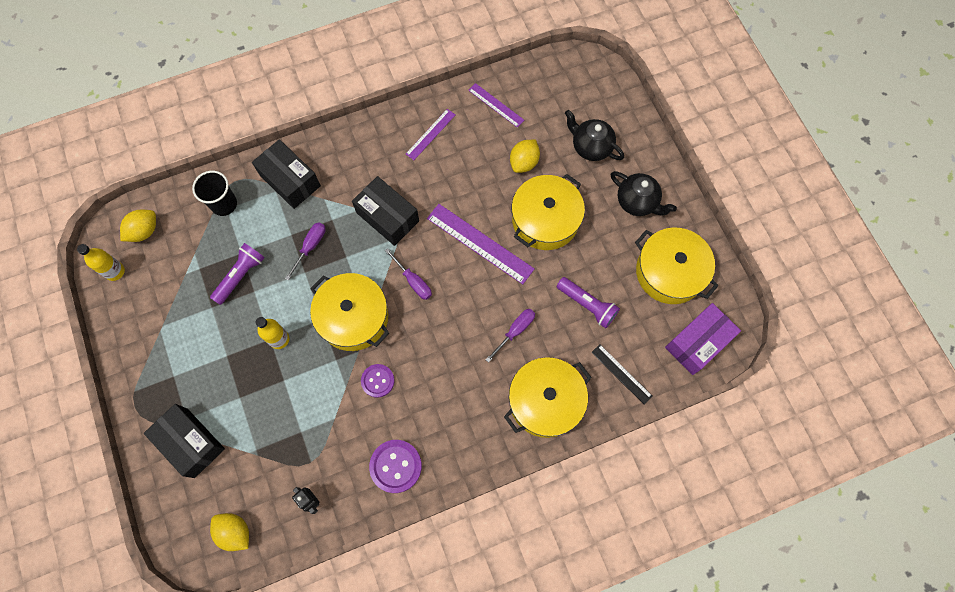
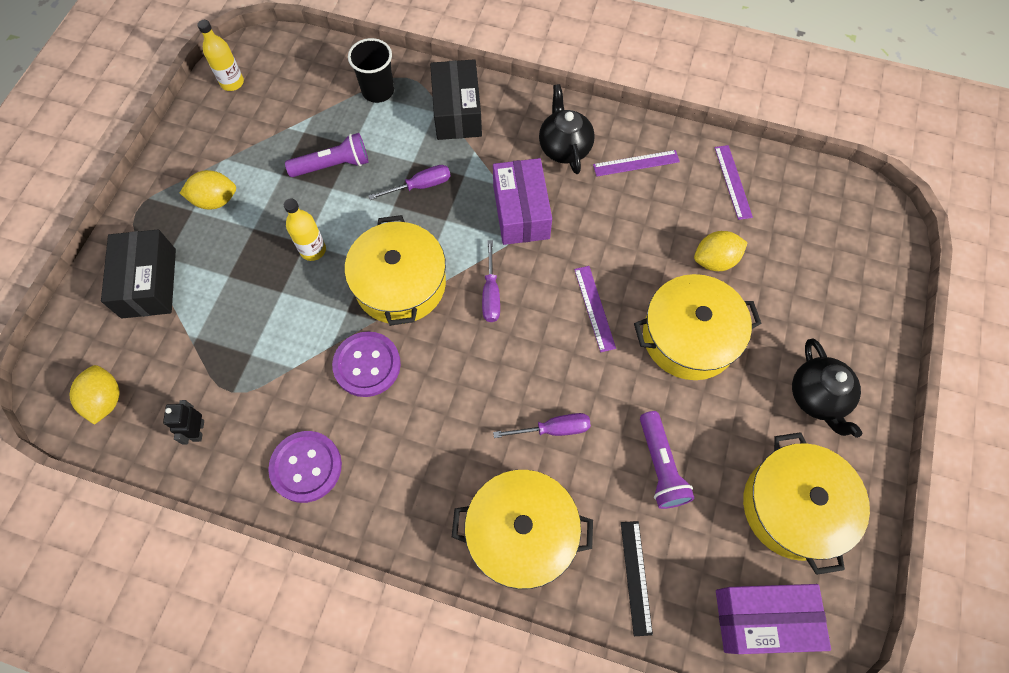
camera: 40 degrees right, 5 degrees down
yellow lemon [120,210,156,242] -> yellow lemon moved to [180,170,236,209]
black box [352,176,419,246] -> purple box [493,158,552,245]
purple button [361,364,395,398] -> purple button [332,331,401,397], size x1.51
purple ruler [427,204,534,284] -> purple ruler [574,266,616,352], size x0.58
black teapot [565,110,624,161] -> black teapot moved to [539,84,595,174]

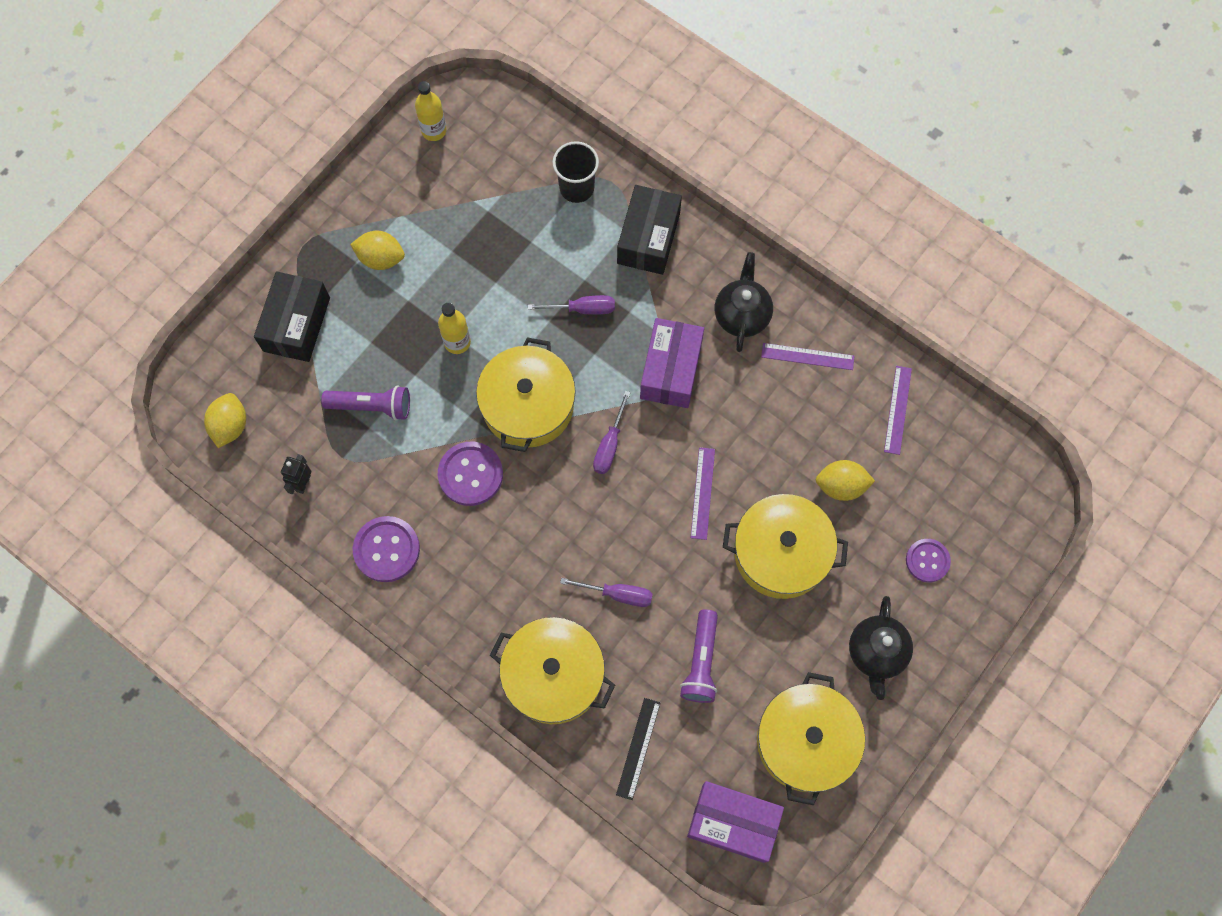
camera: 20 degrees right, 5 degrees up
purple flashlight [285,133,368,177] -> purple flashlight moved to [321,386,410,421]
none -> purple button [906,539,951,582]

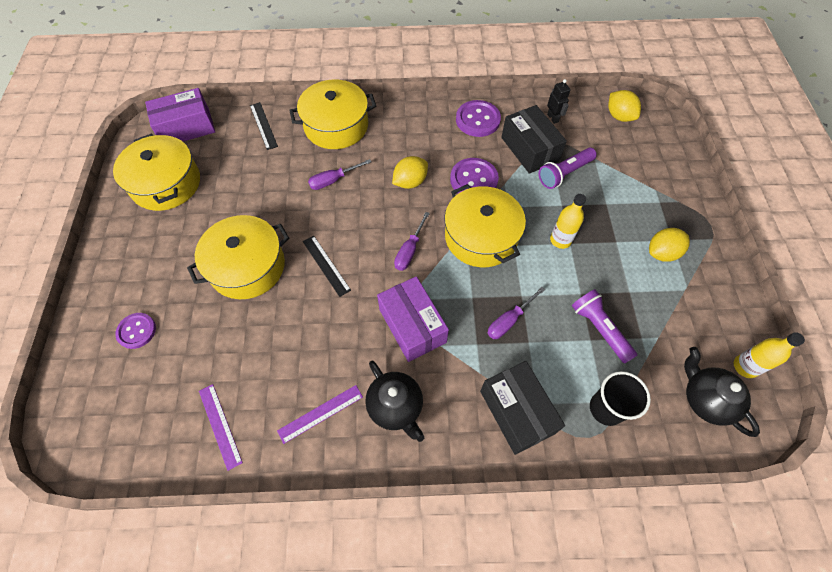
camera: 140 degrees right, 10 degrees down
black box [254,271,330,362] -> black box moved to [501,105,567,174]
purple screwdriver [593,391,631,474] -> purple screwdriver turned 135 degrees counterclockwise [394,212,430,271]
purple flashlight [680,609,718,703] -> purple flashlight moved to [572,289,637,363]
purple ruler [691,447,715,540] -> black ruler [303,236,351,297]
yellow lemon [816,460,875,501] -> yellow lemon moved to [392,156,428,189]
black teapot [849,596,913,700] -> black teapot moved to [684,347,760,437]

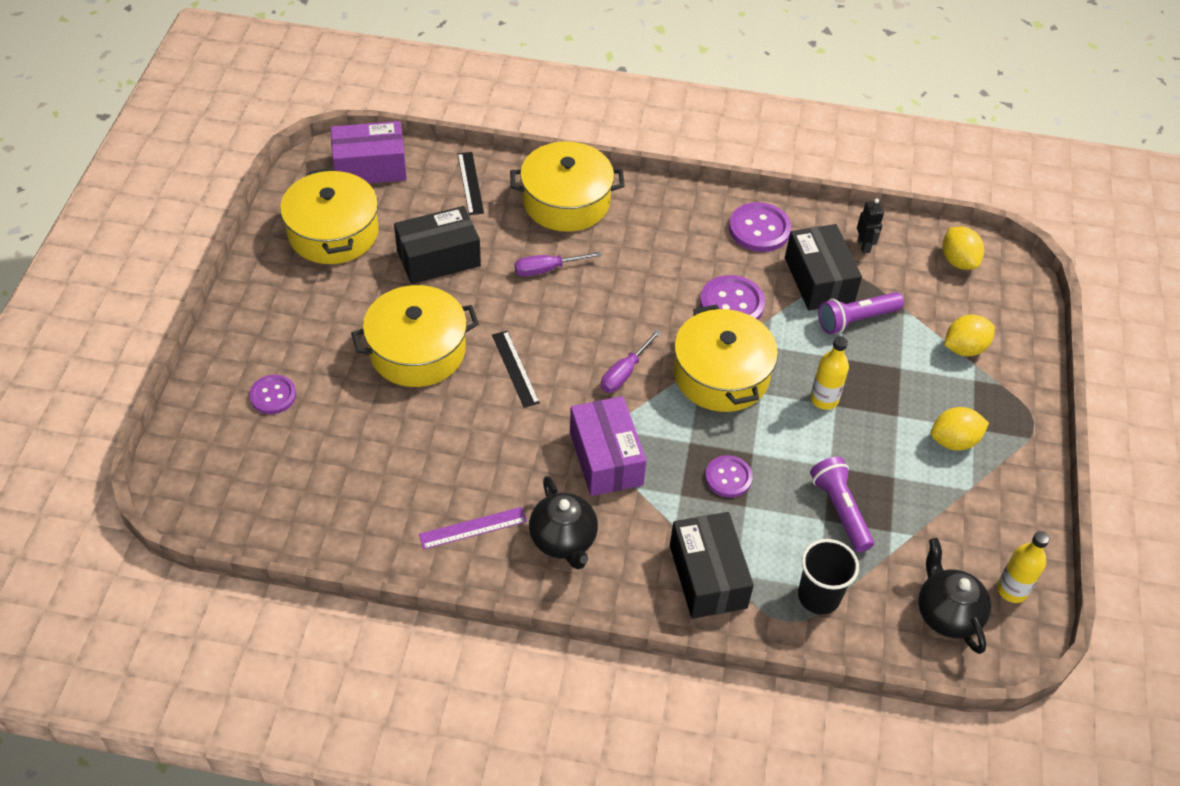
camera: 10 degrees right, 10 degrees down
purple ruler [199,384,243,471] -> none
yellow lemon [392,156,428,189] -> yellow lemon moved to [945,315,995,356]
purple screwdriver [487,287,545,339] -> purple button [705,455,753,498]
none -> black box [394,206,481,284]

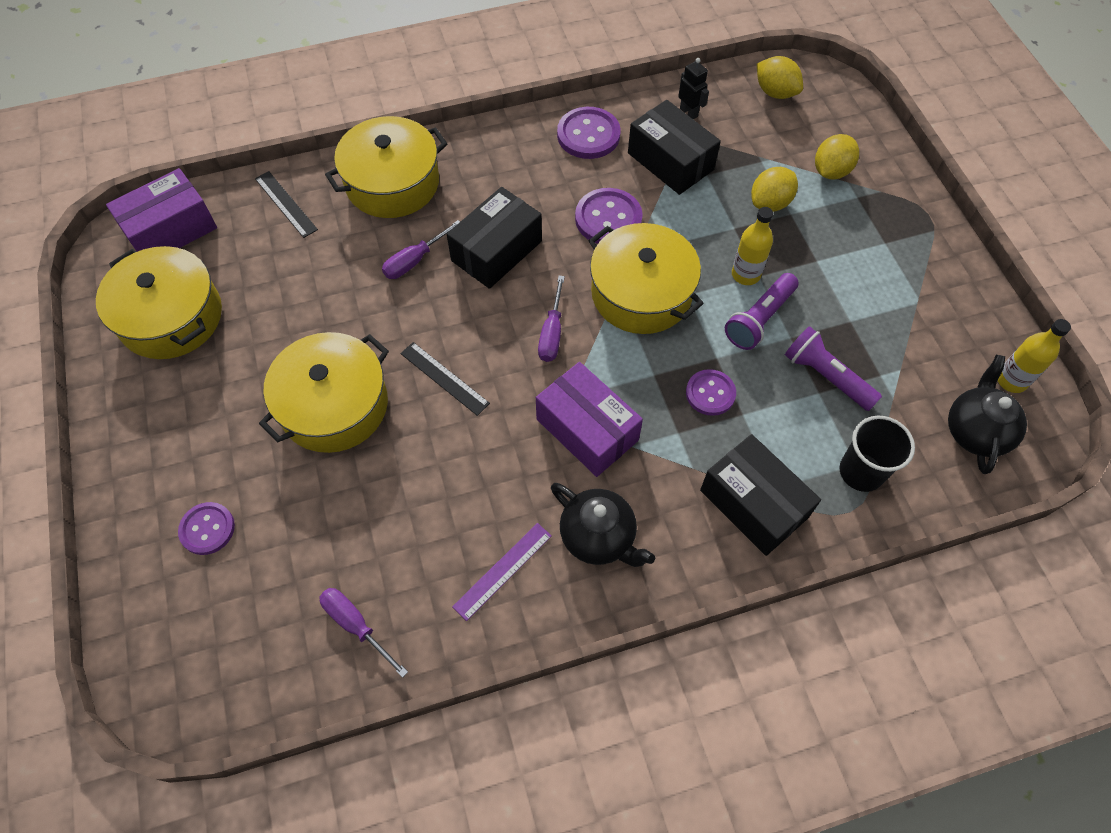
camera: 25 degrees left, 10 degrees up
black box [394,206,481,284] -> black box moved to [447,187,542,289]
purple flashlight [818,292,904,334] -> purple flashlight moved to [725,273,798,350]
black teapot [918,538,991,654] -> black teapot turned 60 degrees clockwise [948,355,1027,474]
yellow lemon [931,407,989,451] -> yellow lemon moved to [751,167,798,212]
none -> purple screwdriver [319,588,408,678]

